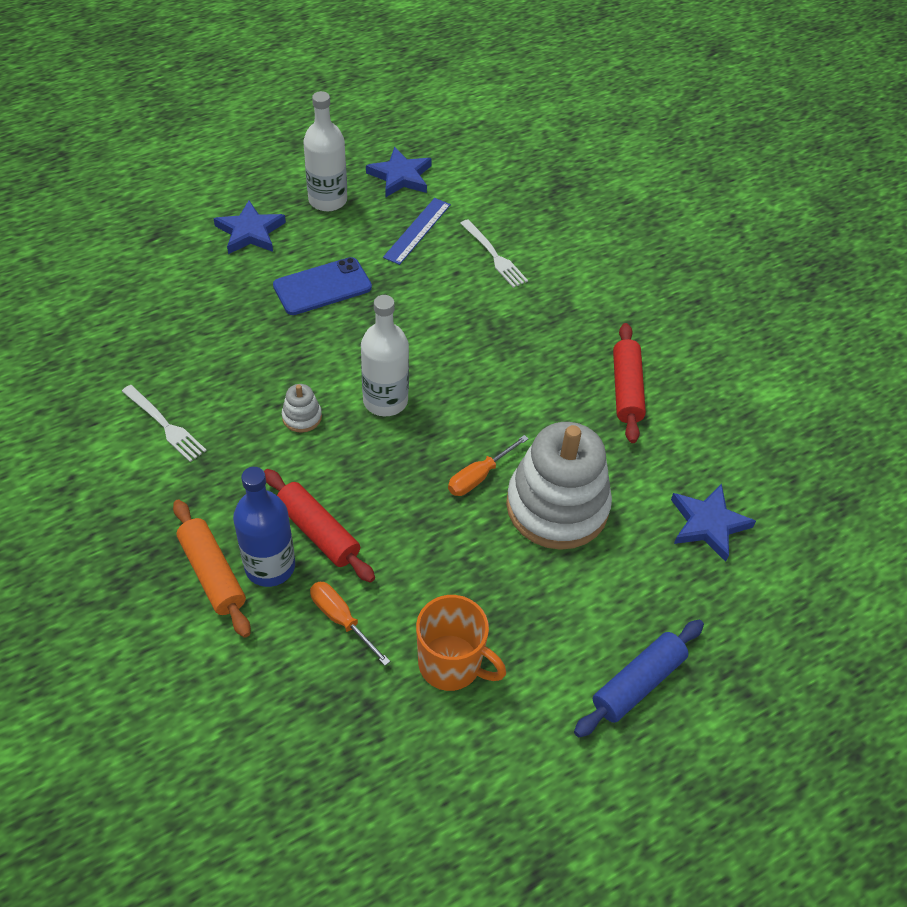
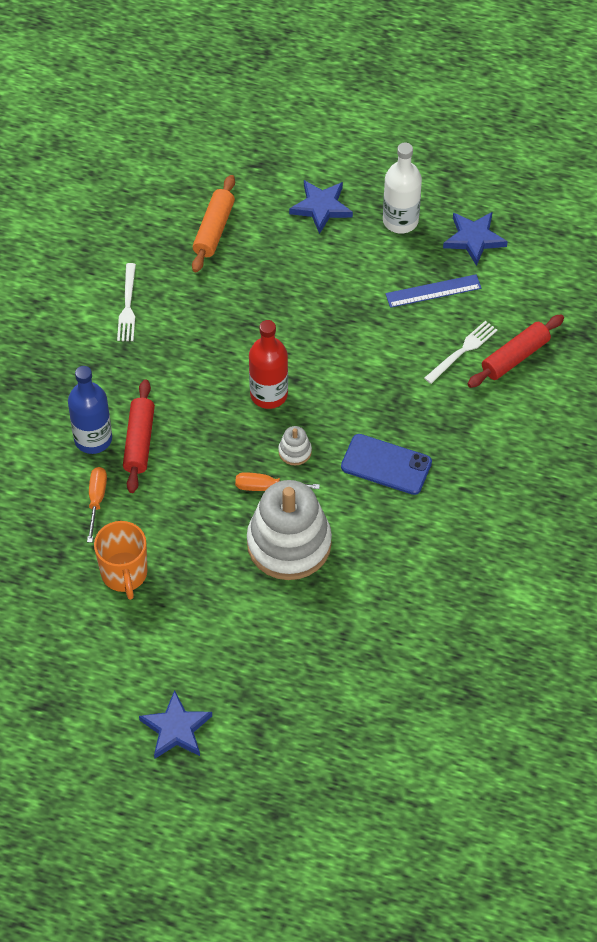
camera: 50 degrees right, 5 degrees up
orange rolling pin [173,500,251,638] -> orange rolling pin moved to [192,175,235,272]
blue phone [273,257,372,315] -> blue phone moved to [341,434,432,495]
white stacking toy [282,384,322,433] -> white stacking toy moved to [278,426,312,466]
white bottle [361,295,409,416] -> red bottle [249,320,288,409]
white fork [460,219,528,288] -> white fork turned 150 degrees counterclockwise [424,321,497,384]
blue rolling pin [574,620,704,737] -> none
red rolling pin [613,323,646,443] -> red rolling pin moved to [468,314,564,388]
blue star [671,484,756,562] -> blue star moved to [139,690,212,759]

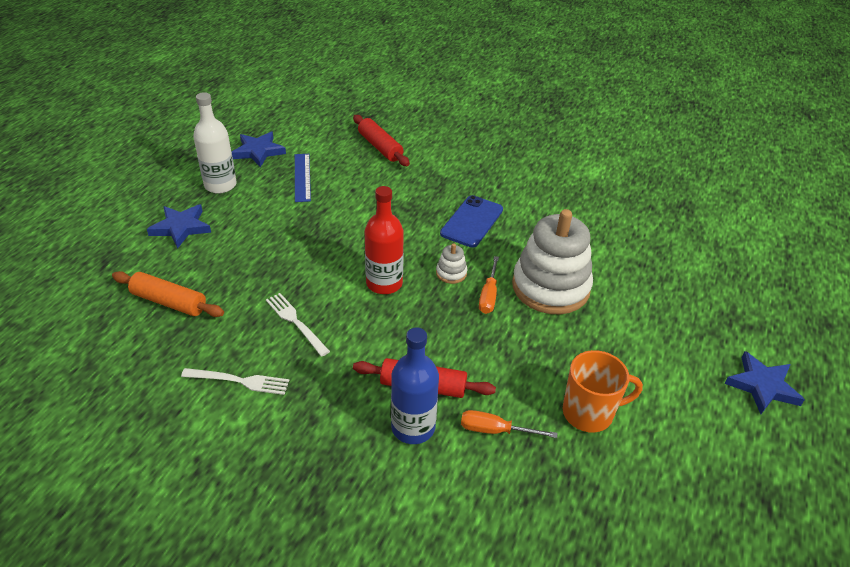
camera: 85 degrees left, 15 degrees down
white fork [424,321,497,384] -> white fork moved to [266,293,330,357]

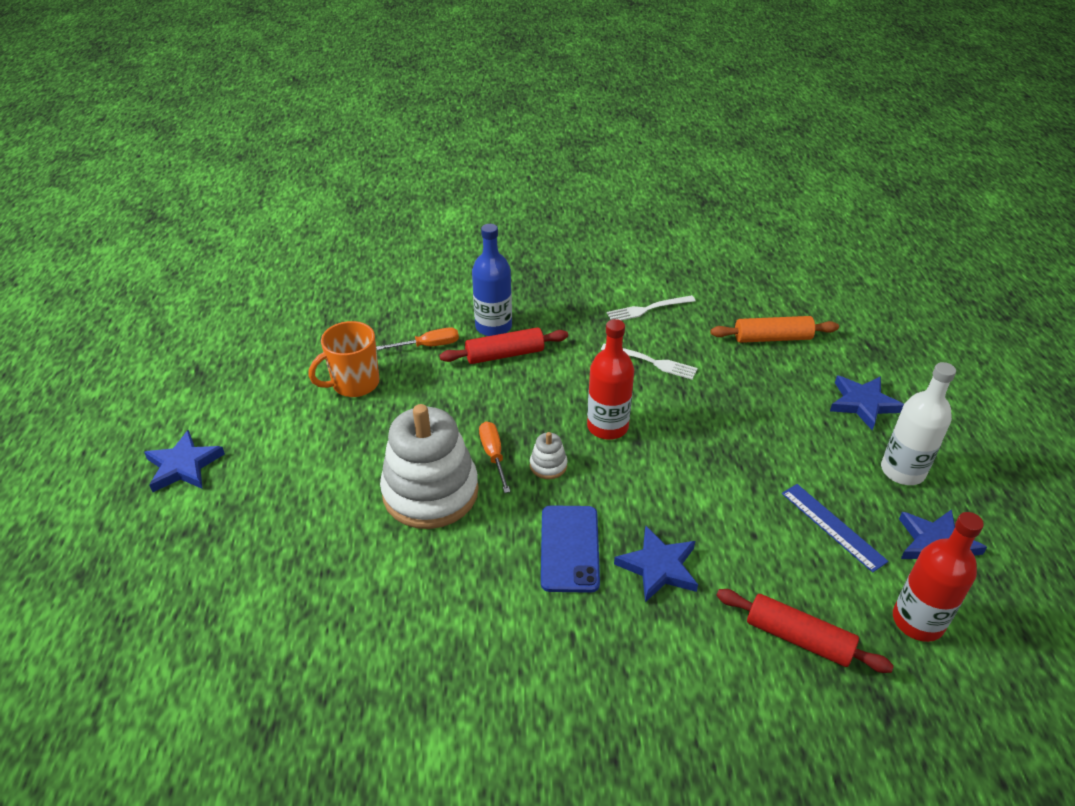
camera: 155 degrees right, 0 degrees up
none -> blue star [614,526,698,602]
none -> red bottle [893,512,984,642]

